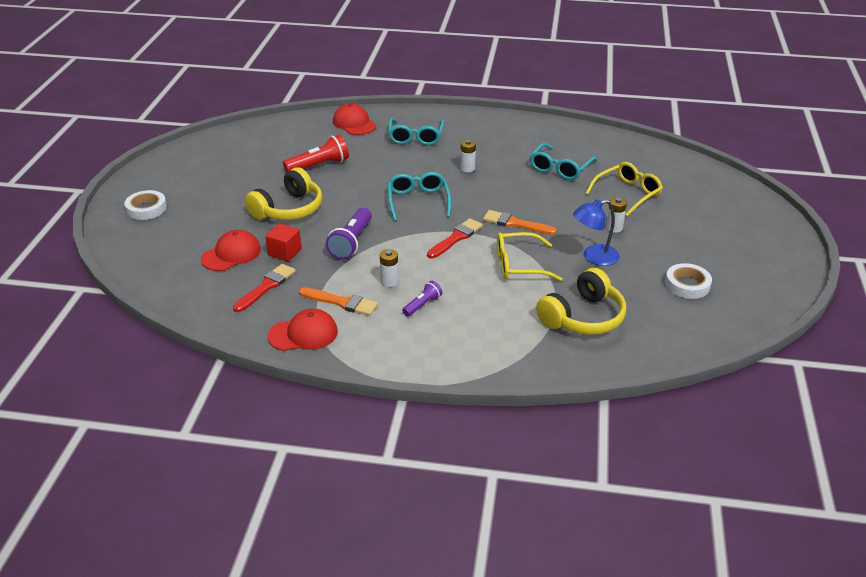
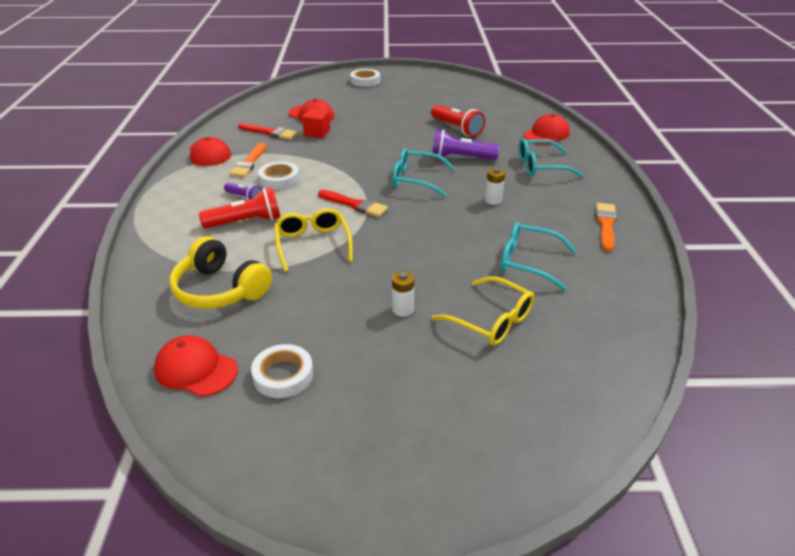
camera: 80 degrees right, 0 degrees up
yellow headphones [245,167,322,220] -> none
purple flashlight [326,208,372,260] -> purple flashlight moved to [432,129,499,160]
white battery [380,249,399,287] -> white tape [258,162,299,190]
turquoise glasses [388,172,451,221] -> turquoise glasses turned 150 degrees counterclockwise [392,148,455,197]
orange brush [483,210,557,235] -> orange brush moved to [596,203,617,252]
blue lamp [573,199,620,266] -> none
none -> red cap [154,335,238,397]
none -> red flashlight [199,187,281,229]

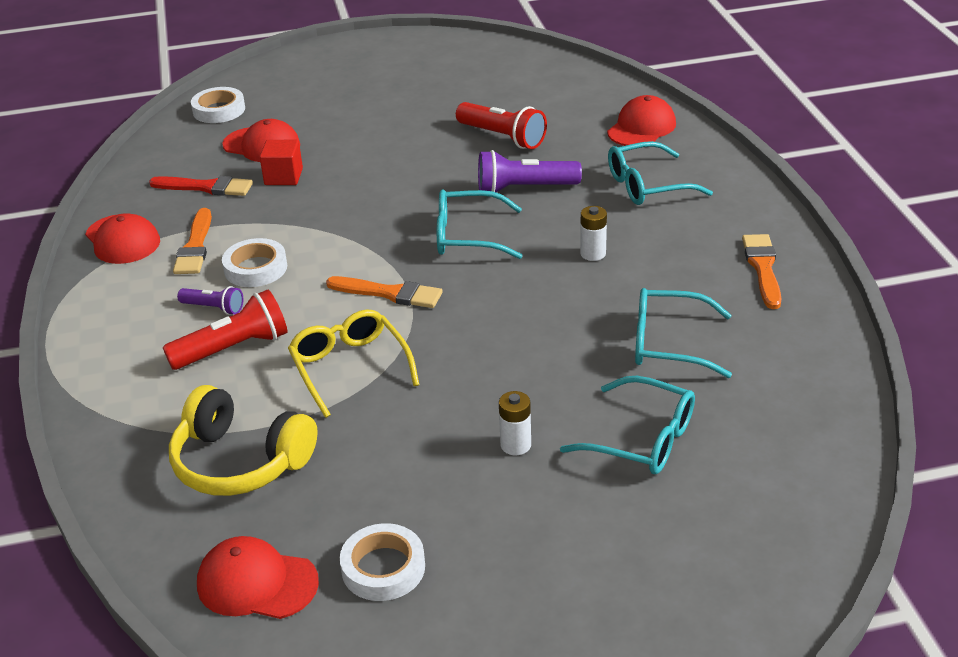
camera: 10 degrees left, 0 degrees up
red brush [318,190,388,217] -> orange brush [326,276,442,308]
white tape [350,69,380,87] -> white tape moved to [191,87,245,123]
yellow glasses [431,276,535,346] -> turquoise glasses [560,376,695,474]

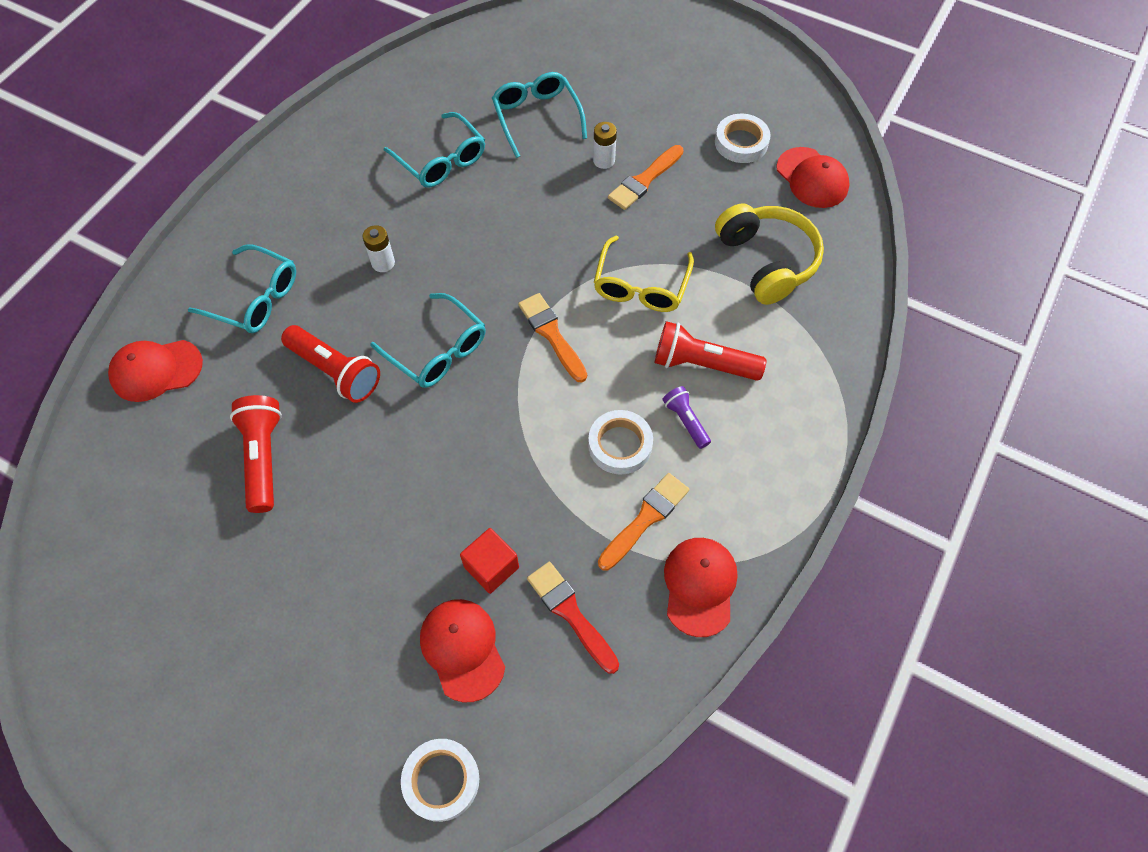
camera: 140 degrees left, 25 degrees up
purple flashlight [478,150,582,192] -> red flashlight [281,325,380,403]
orange brush [742,234,782,309] -> orange brush moved to [608,145,684,210]

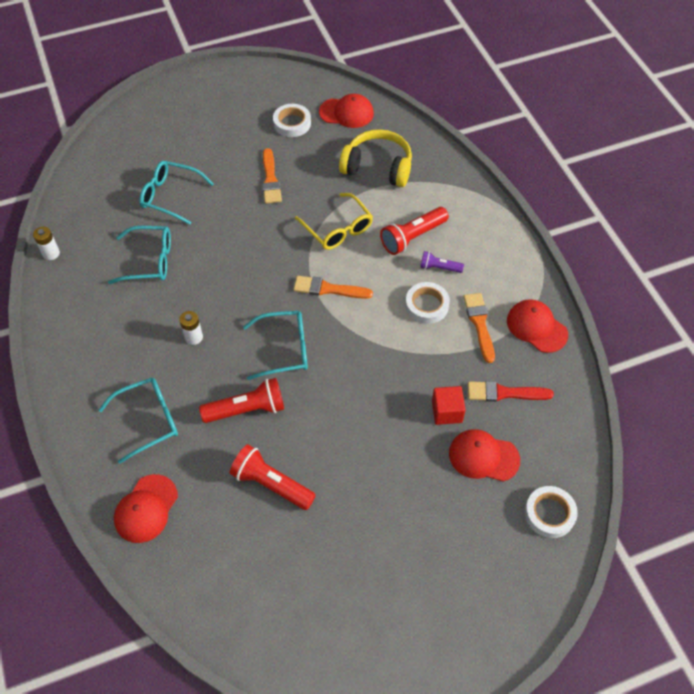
camera: 50 degrees left, 5 degrees down
white battery [593,122,617,169] -> white battery moved to [33,227,60,260]

